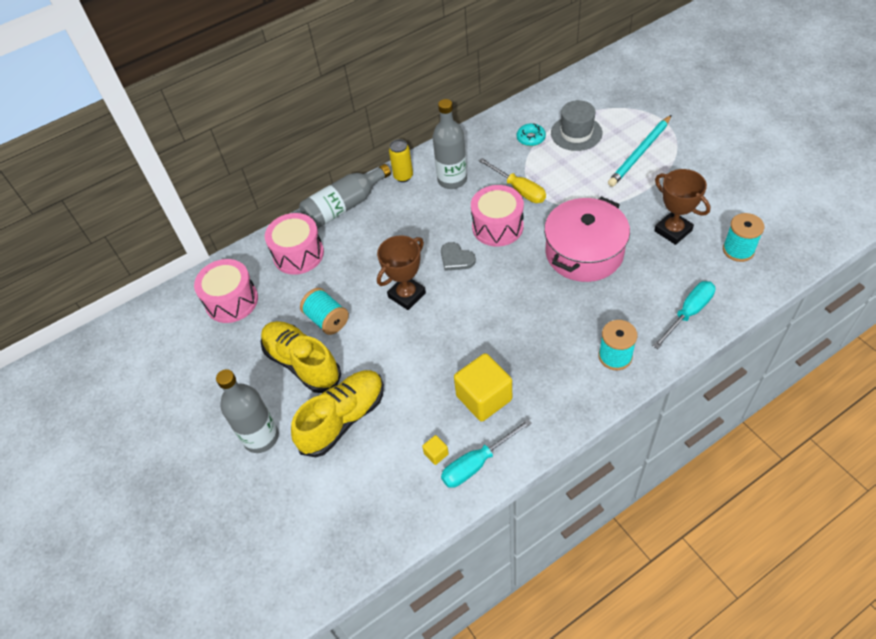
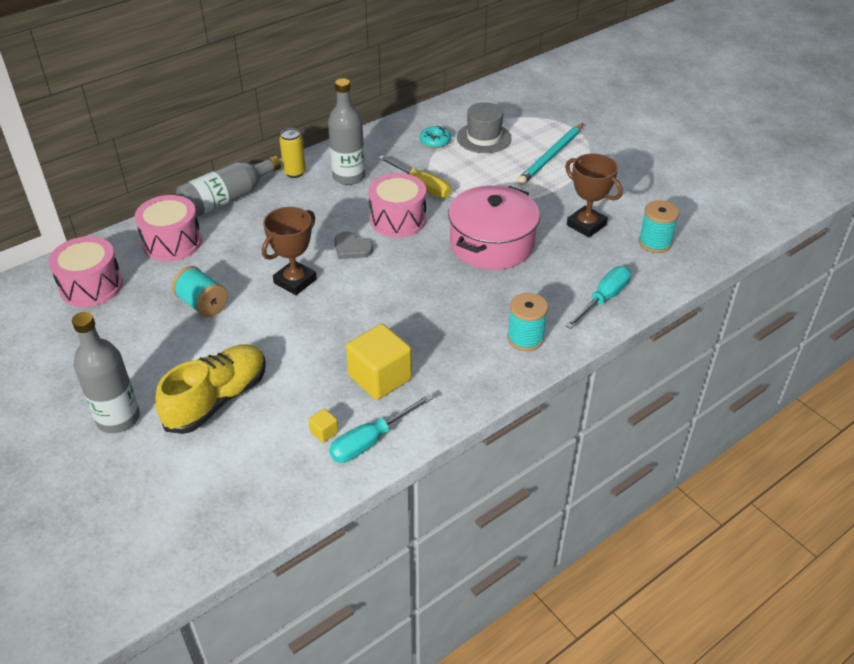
camera: 10 degrees left, 10 degrees down
yellow shoe [261,321,341,393] -> none

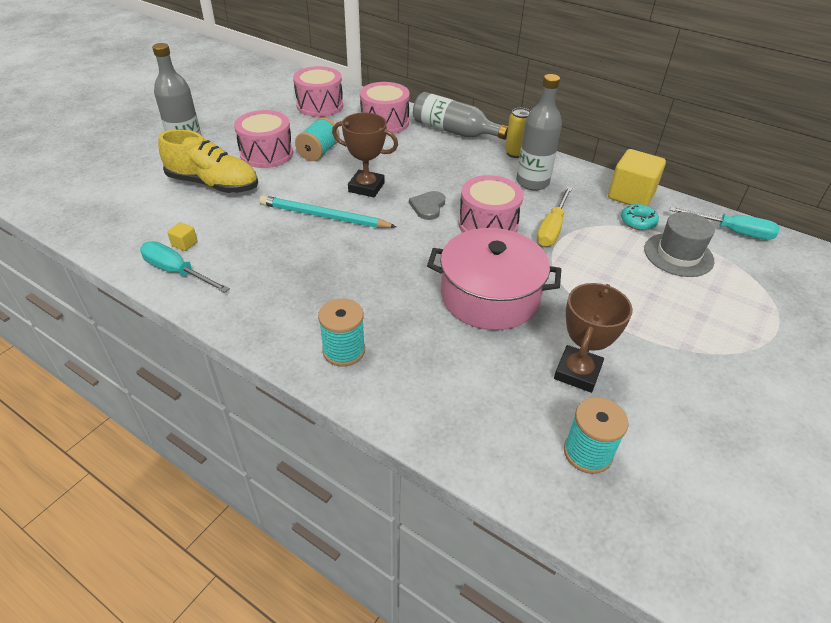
camera: 70 degrees right, 0 degrees up
yellow cube [346,324,412,400] -> yellow cube moved to [608,149,666,206]
turquoise pencil [517,123,583,185] -> turquoise pencil moved to [259,195,397,228]
turquoise screwdriver [565,266,631,329] -> turquoise screwdriver moved to [670,207,780,240]
none -> pink drum [234,110,293,168]

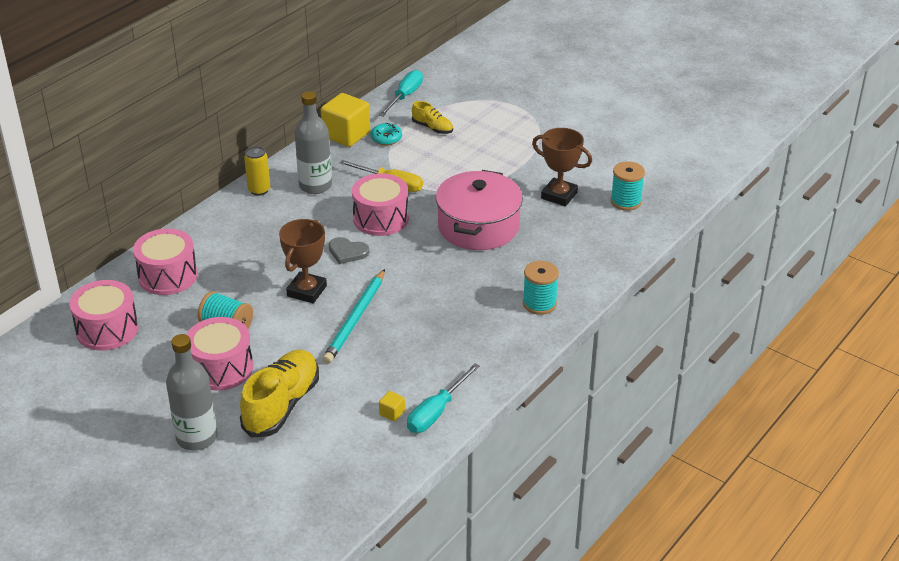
camera: 85 degrees left, 5 degrees down
grey bottle [413,92,508,140] -> none
grey hat [644,212,715,277] -> yellow shoe [412,101,453,134]

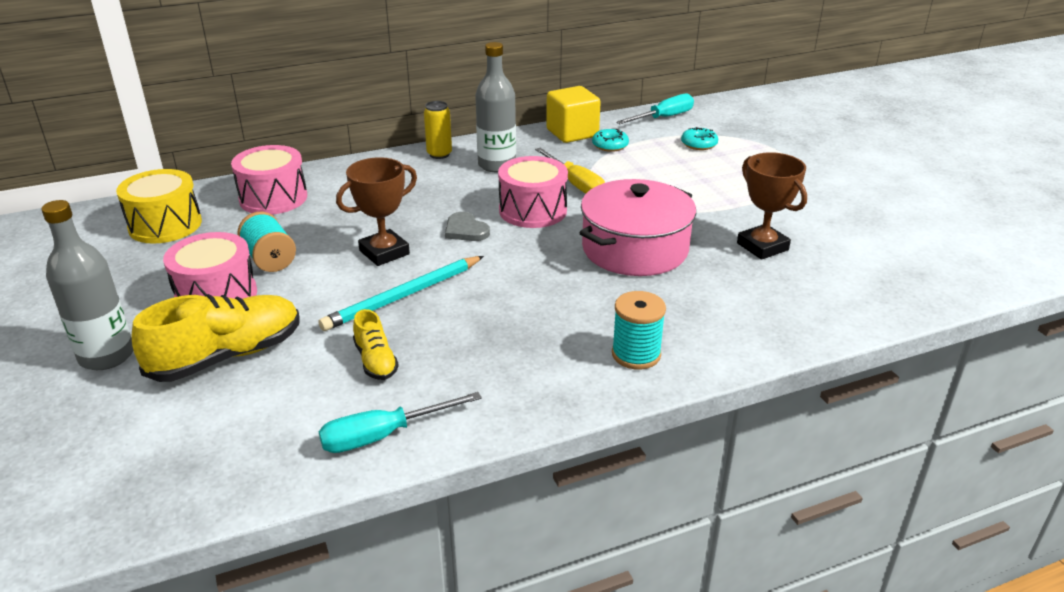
camera: 30 degrees right, 5 degrees down
pink drum [69,280,139,351] -> yellow drum [116,169,202,244]
yellow cube [379,391,405,421] -> none
yellow shoe [412,101,453,134] -> yellow shoe moved to [353,309,399,380]
turquoise spool [610,161,645,211] -> none
none -> turquoise donut [681,127,718,150]

